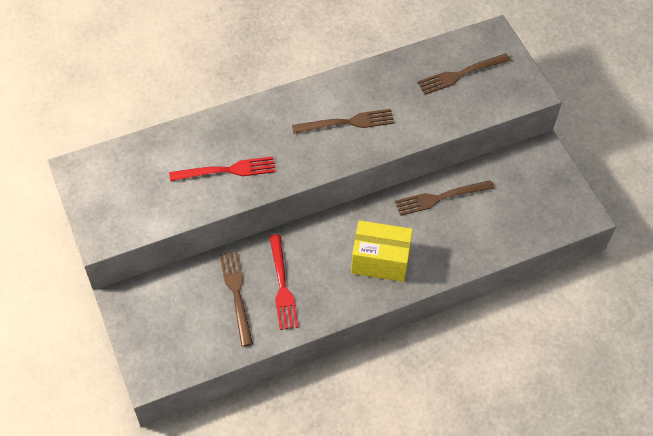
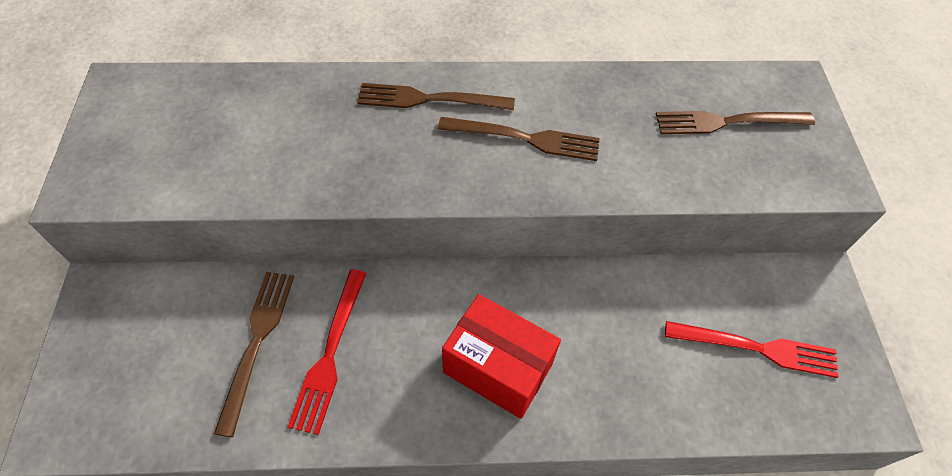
camera: 20 degrees right, 0 degrees up
red fork [169,157,276,181] -> red fork moved to [665,321,839,378]
yellow box [351,220,413,282] -> red box [442,294,561,419]
brown fork [395,180,494,216] -> brown fork moved to [357,83,515,110]

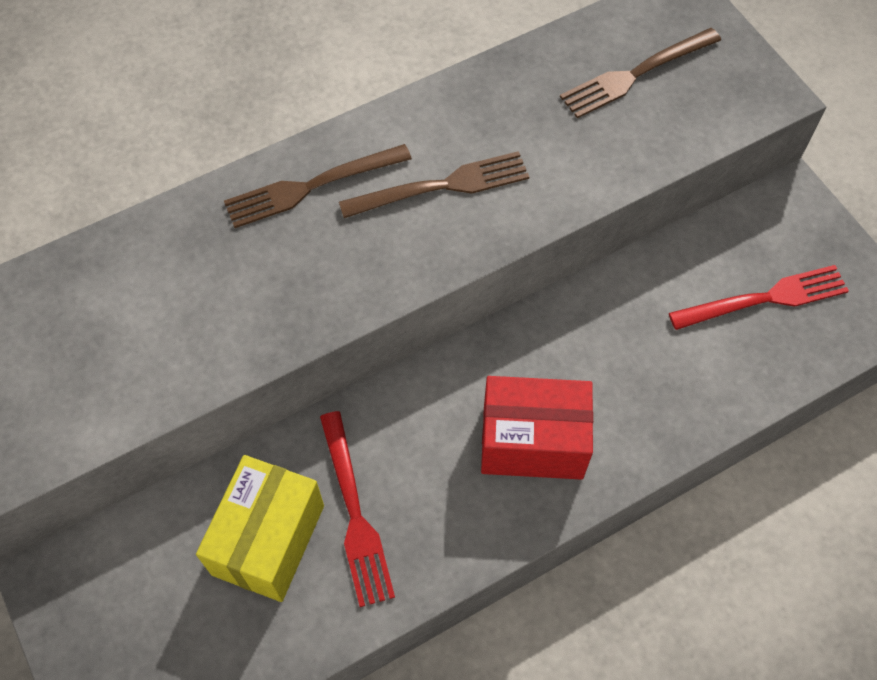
camera: 25 degrees left, 5 degrees up
brown fork [214,272,294,437] -> yellow box [196,455,324,602]

